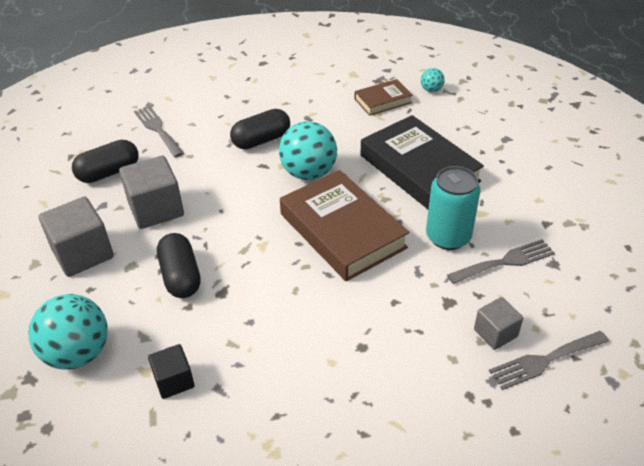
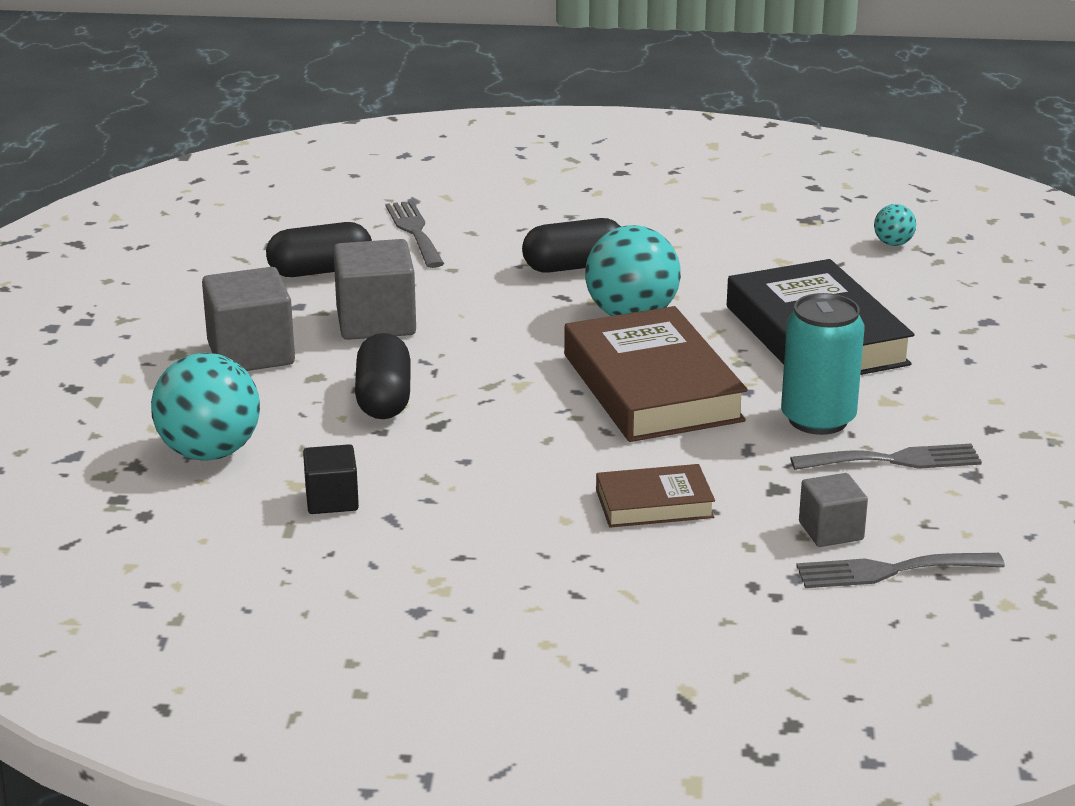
camera: 15 degrees right, 15 degrees down
brown book [355,79,413,116] -> brown book moved to [596,464,715,528]

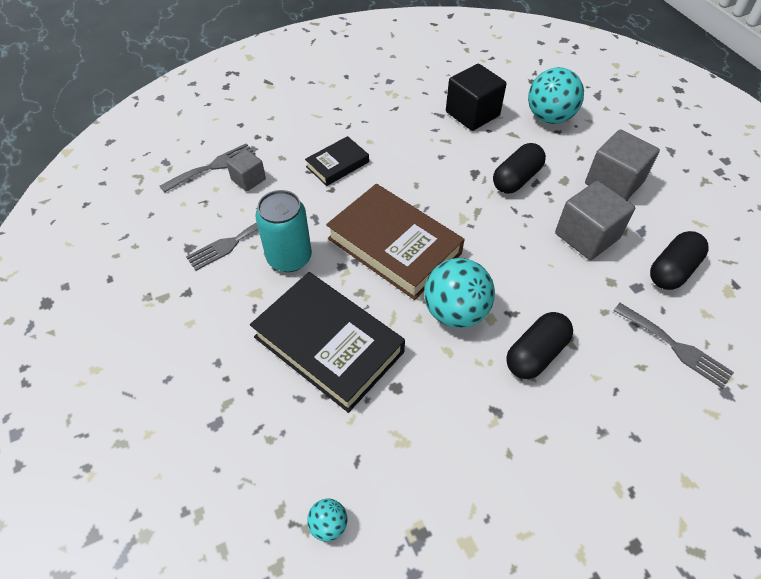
camera: 150 degrees right, 25 degrees up
black cube [303,444,359,514] -> black cube [446,64,507,131], size x1.72
black capsule [355,333,410,419] -> black capsule turned 75 degrees clockwise [493,143,546,194]
brown book [596,464,715,528] -> black book [305,136,369,186]

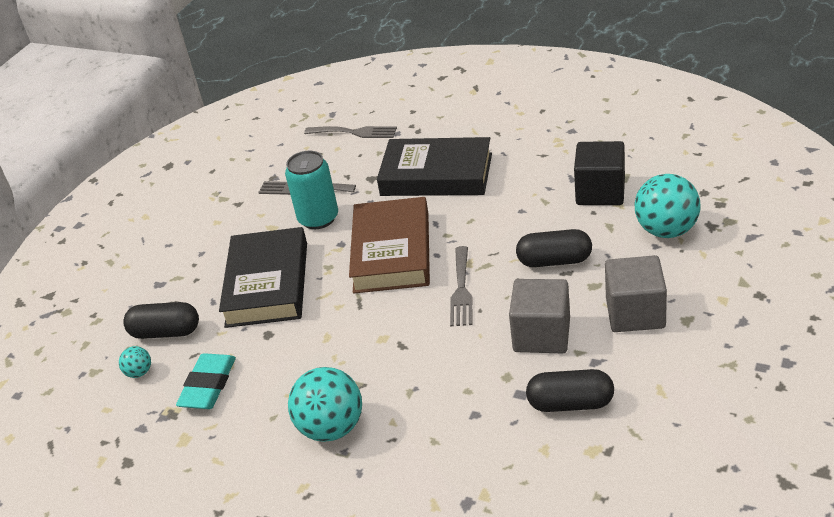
camera: 55 degrees right, 15 degrees down
grey cube [226,149,266,192] -> none
black book [305,136,369,186] -> black book [377,137,492,196], size x1.92
turquoise ball [424,258,495,328] -> turquoise ball moved to [288,367,362,442]
black capsule [506,312,573,379] -> black capsule moved to [123,302,199,339]
grey fork [613,303,734,389] -> grey fork moved to [450,246,473,327]
none -> turquoise eraser [176,353,236,409]

